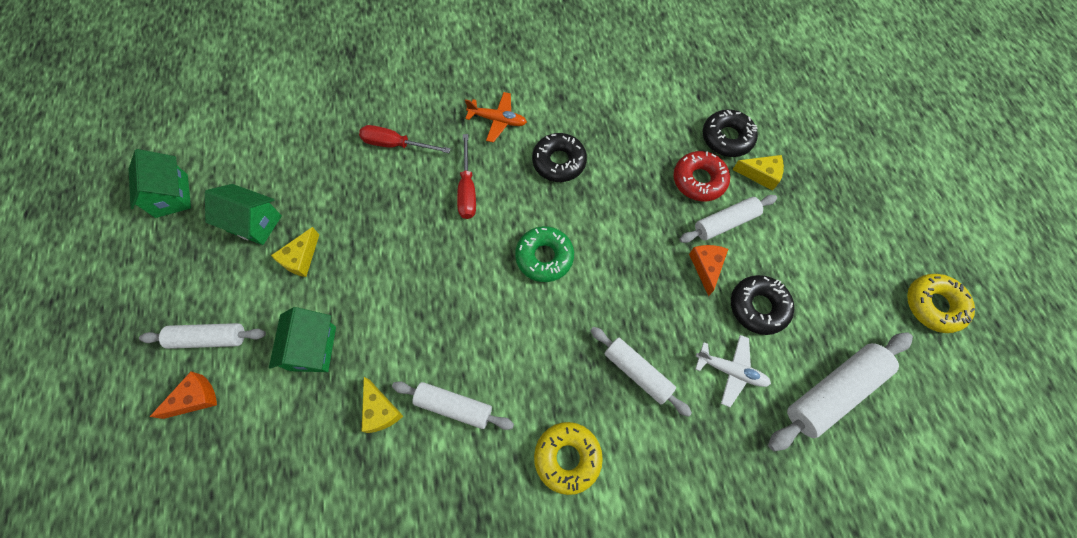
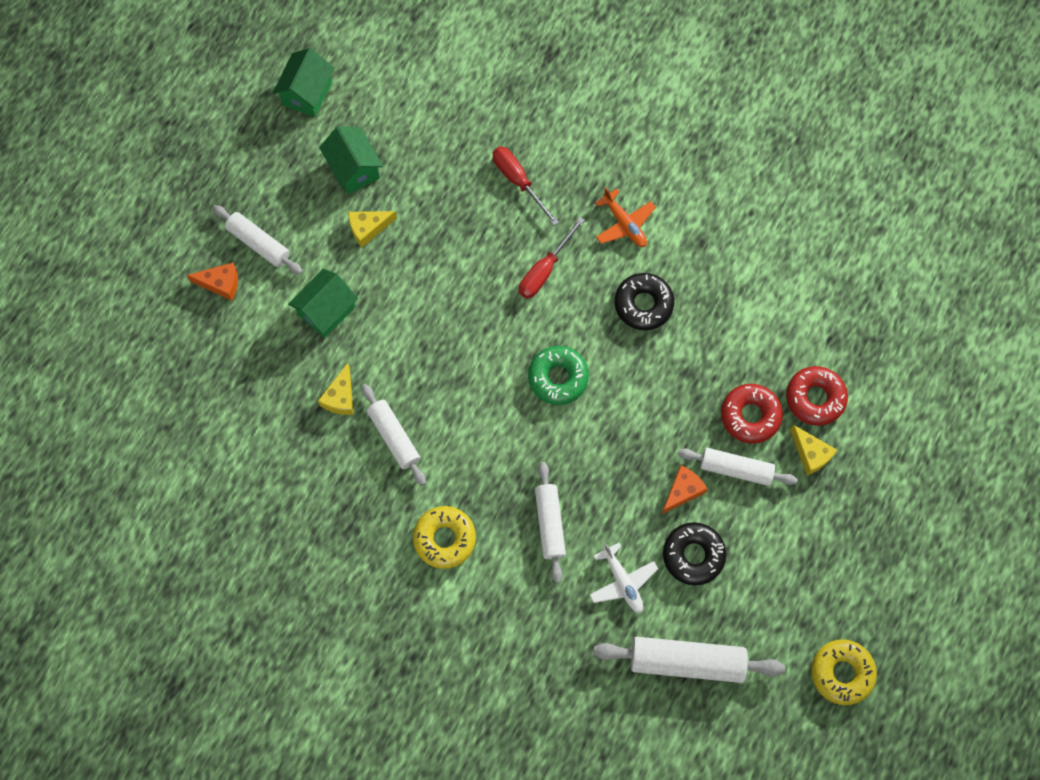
camera: 40 degrees right, 5 degrees up
black donut [703,109,758,157] -> red donut [786,366,848,426]

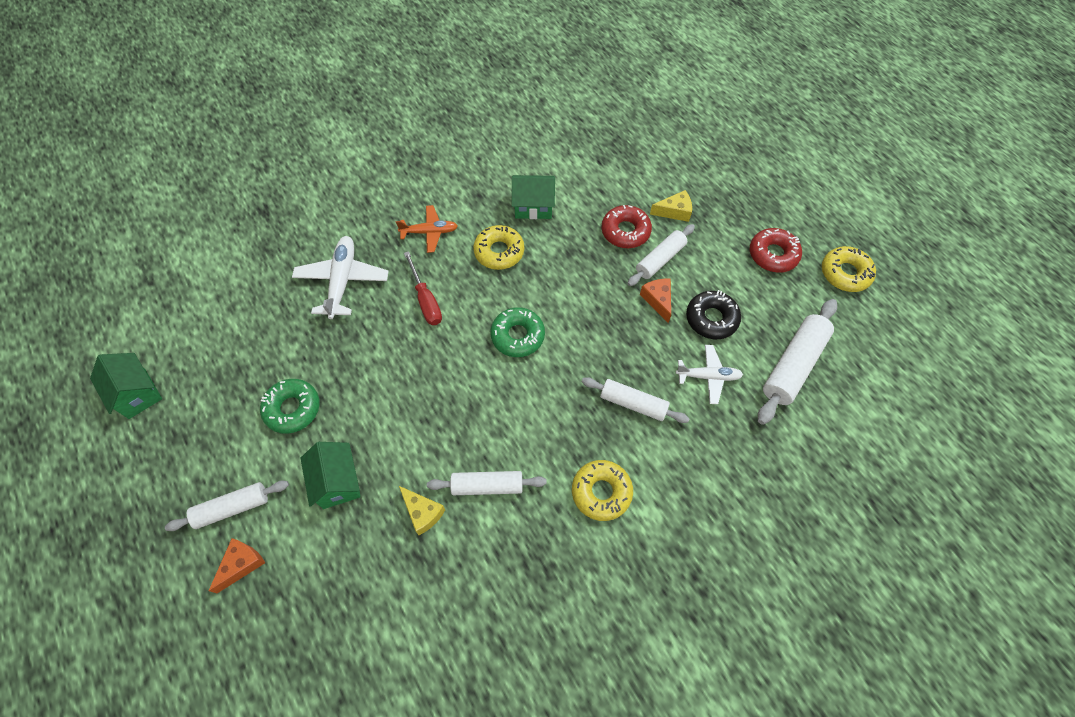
camera: 60 degrees left, 10 degrees down
green house [319,126,383,194] -> green house moved to [512,175,555,219]
yellow cheese [348,211,397,248] -> green donut [260,379,320,434]
red screwdriver [493,147,559,226] -> white plane [292,236,389,319]
black donut [615,273,675,330] -> yellow donut [473,225,524,270]
red donut [786,366,848,426] -> red donut moved to [750,228,802,273]

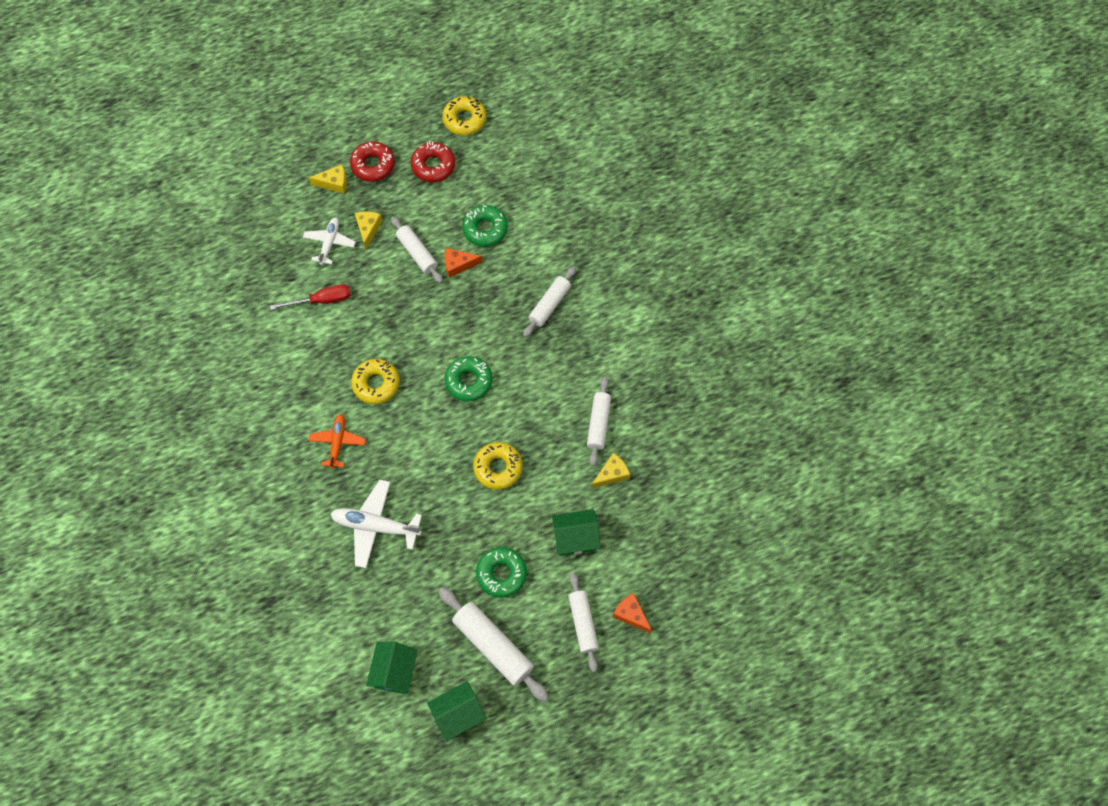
camera: 80 degrees left, 5 degrees up
red screwdriver [404,251,442,325] -> red screwdriver moved to [270,284,351,310]
green house [512,175,555,219] -> green house moved to [366,642,418,694]
yellow donut [572,460,633,521] -> yellow donut moved to [473,442,522,490]
red donut [602,205,652,248] -> red donut moved to [350,141,395,182]
white plane [676,345,743,404] -> white plane moved to [303,218,356,265]
black donut [686,290,741,339] -> green donut [462,205,508,247]
white rolling pin [758,299,837,425] -> white rolling pin moved to [438,587,549,702]
none -> yellow cheese [309,164,347,194]

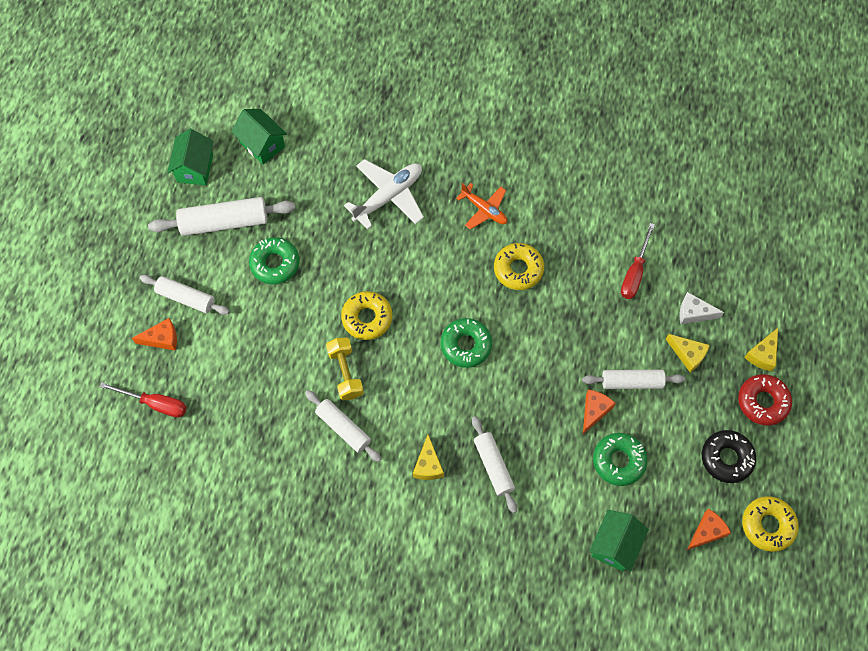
camera: 125 degrees right, 0 degrees up
white plane [303,218,356,265] -> white cheese [680,292,724,324]
red donut [411,141,455,182] -> black donut [702,430,756,483]
green house [552,509,601,556] -> green house moved to [589,510,649,572]
yellow cheese [591,453,630,489] -> yellow cheese moved to [413,435,444,480]
none -> red screwdriver [100,382,187,418]
none -> yellow dumbbell [326,337,364,400]
none -> orange cheese [687,509,731,550]

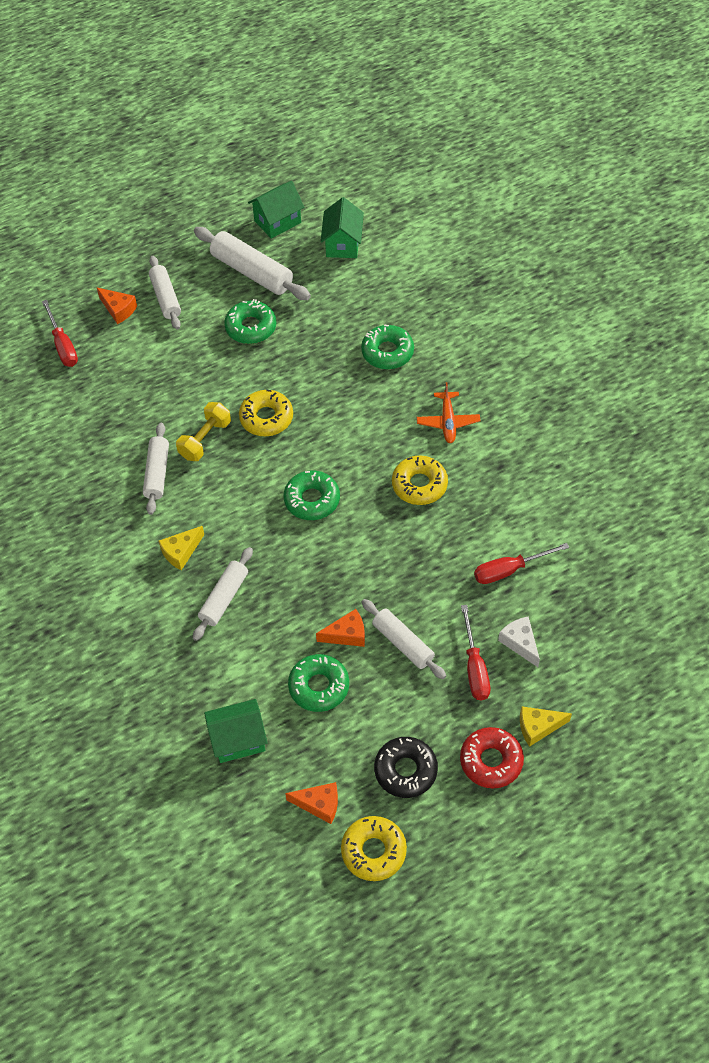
camera: 50 degrees right, 10 degrees down
white plane [344,159,424,230] -> green donut [361,324,414,369]
yellow cheese [666,334,710,372] -> red screwdriver [461,605,490,700]

